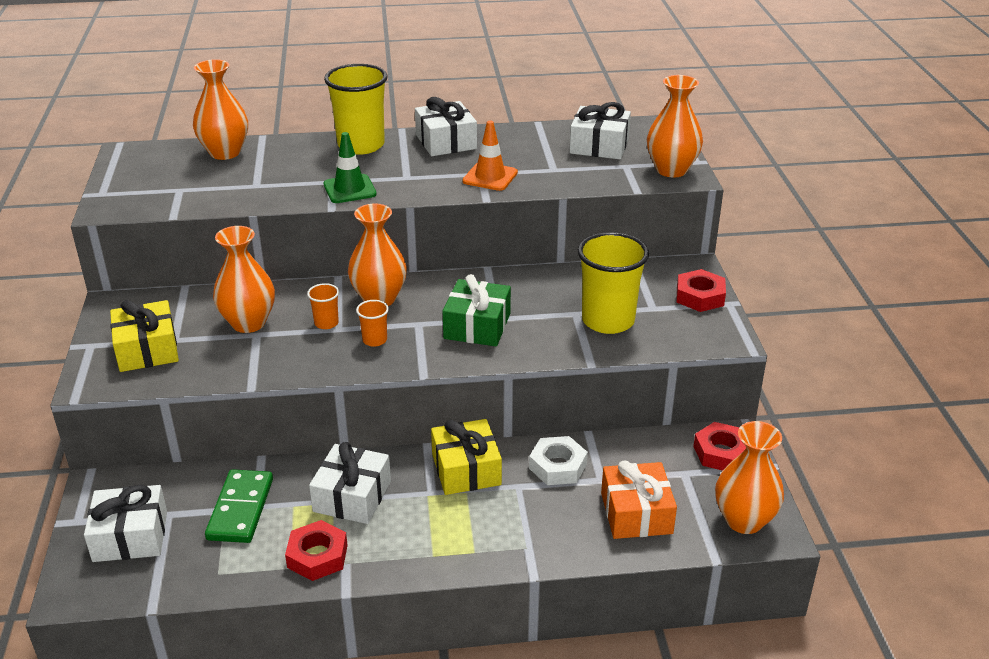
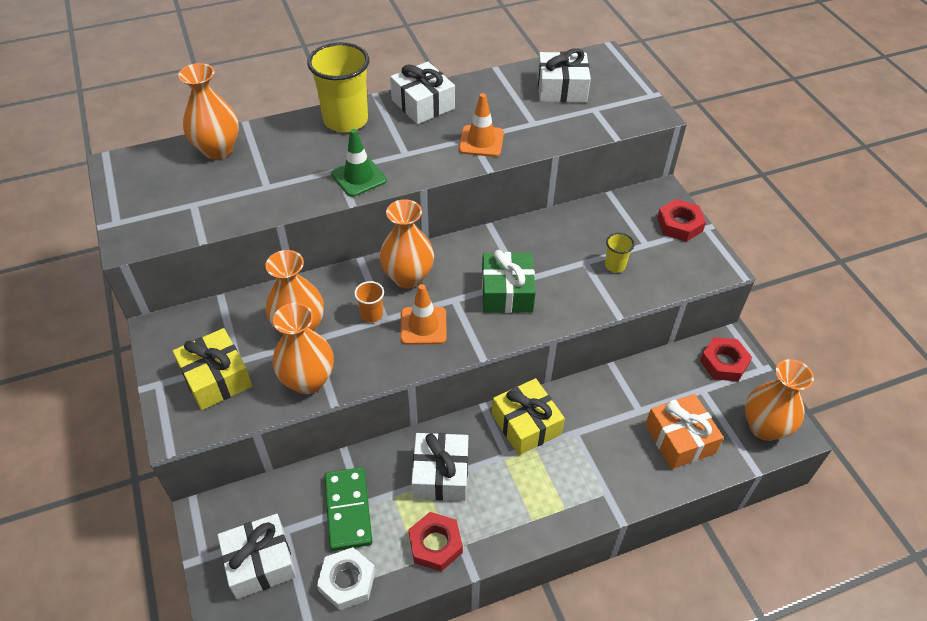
camera: 15 degrees left, 15 degrees up
orange cup [356,300,389,347] -> orange traffic cone [400,284,447,345]
white nut [529,436,588,485] -> white nut moved to [317,547,375,610]
yellow cup [578,232,649,334] -> yellow cup [605,233,634,273], size x0.46
orange vase [647,75,703,177] -> orange vase moved to [272,303,334,394]

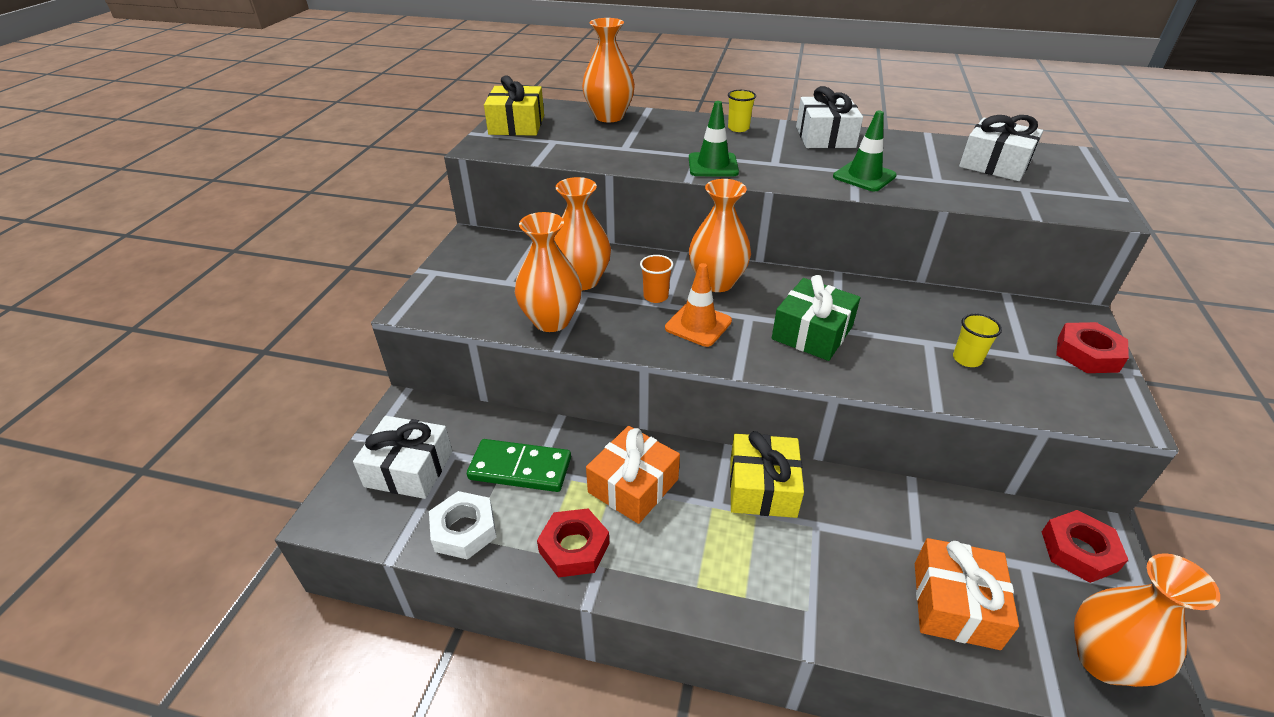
camera: 35 degrees right, 10 degrees down
yellow gift [173,328,252,410] -> yellow gift moved to [484,75,544,136]
yellow cup [307,42,369,132] -> yellow cup [728,90,756,132], size x0.46
green domino [324,467,372,551] -> green domino turned 75 degrees clockwise [467,439,571,492]
white gift [411,433,468,501] -> orange gift [586,426,680,524]
orange traffic cone [459,93,504,157] -> green traffic cone [833,111,897,191]

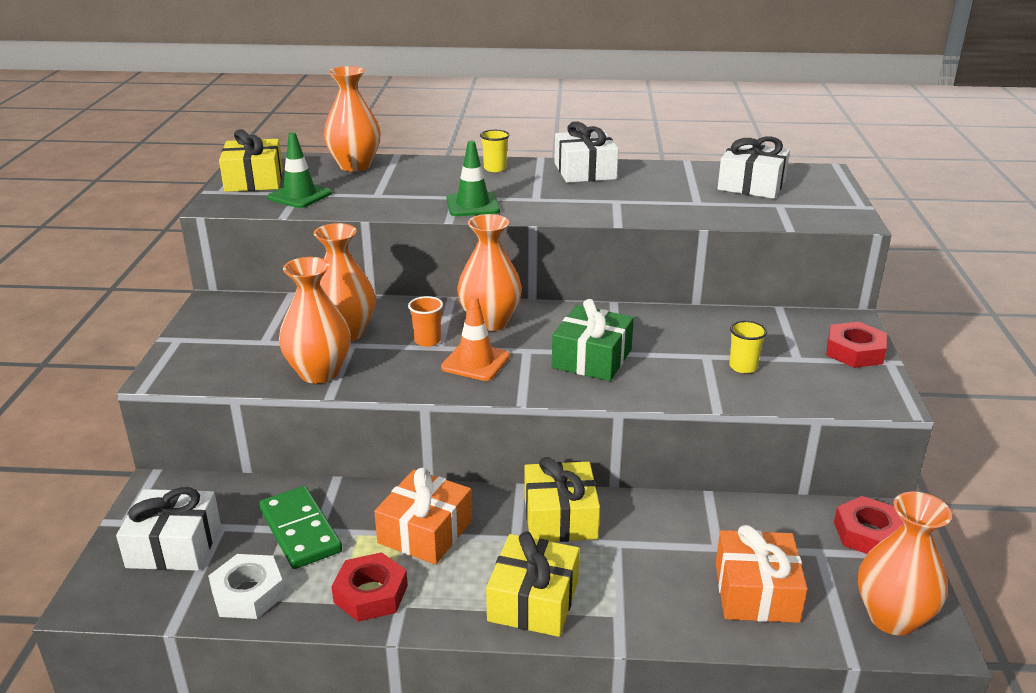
camera: 10 degrees left, 10 degrees down
green domino [467,439,571,492] -> green domino turned 60 degrees clockwise [259,486,342,569]
green traffic cone [833,111,897,191] -> green traffic cone moved to [267,132,332,208]
none -> yellow gift [486,531,579,637]

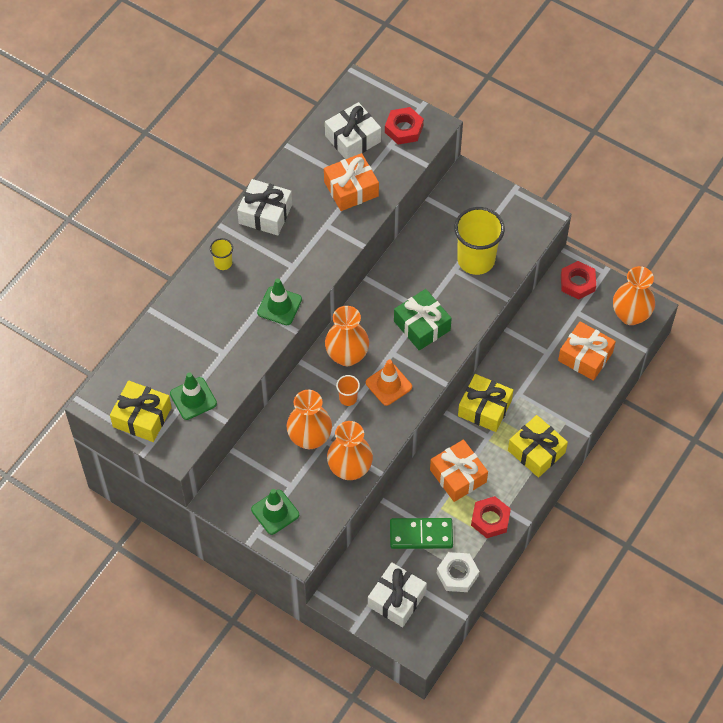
camera: 60 degrees left, 30 degrees up
orange vase [324,66,381,172] -> none
yellow cup [729,321,767,373] -> yellow cup [454,207,505,275], size x2.20
red nut [826,322,887,368] -> red nut moved to [385,107,424,145]
none -> green traffic cone [251,489,299,535]
none -> orange gift [324,153,379,211]

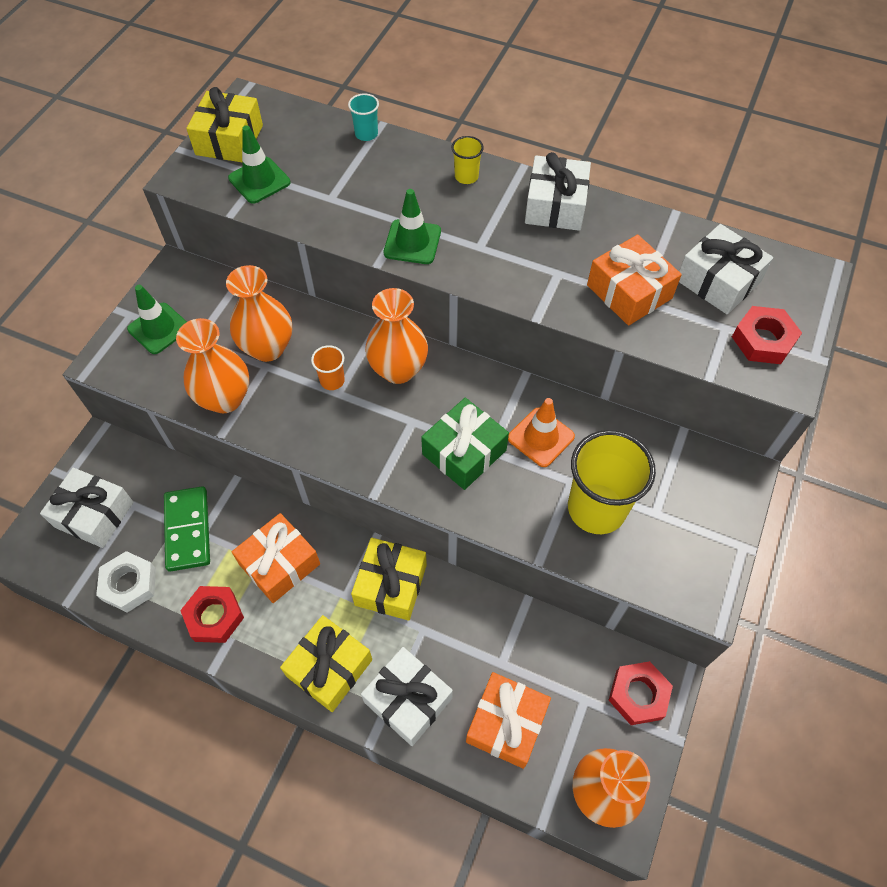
camera: 80 degrees right, 0 degrees up
orange traffic cone [366,359,412,406] -> orange traffic cone moved to [508,398,575,467]
none -> turquoise cup [348,93,379,141]
none -> white gift [361,647,453,746]

